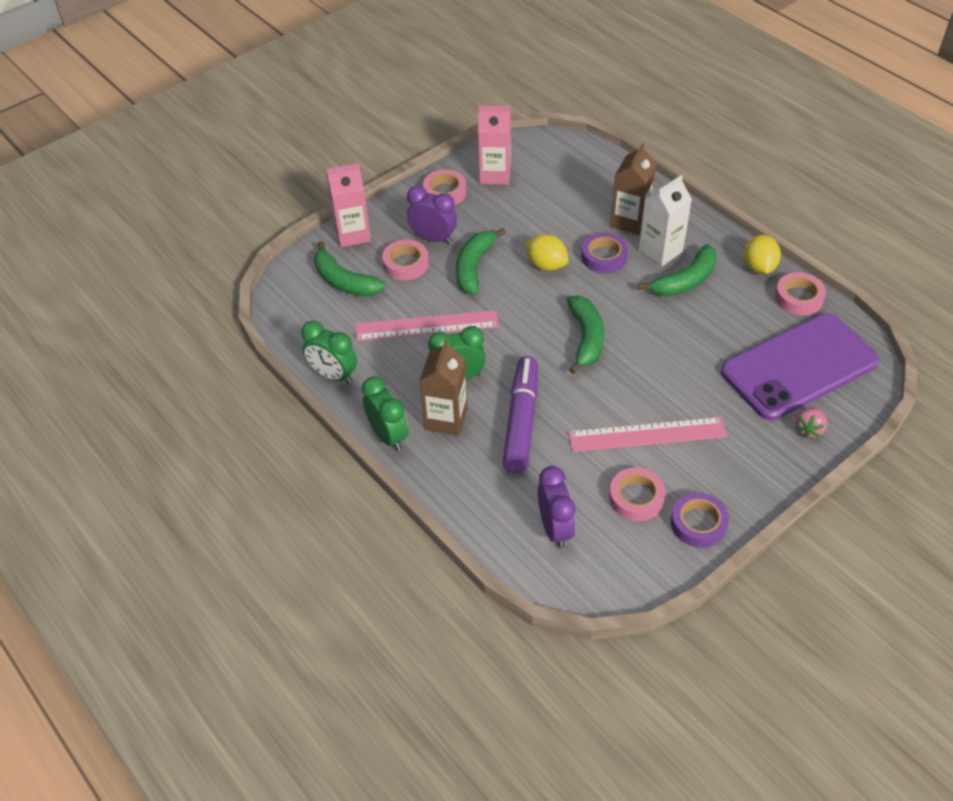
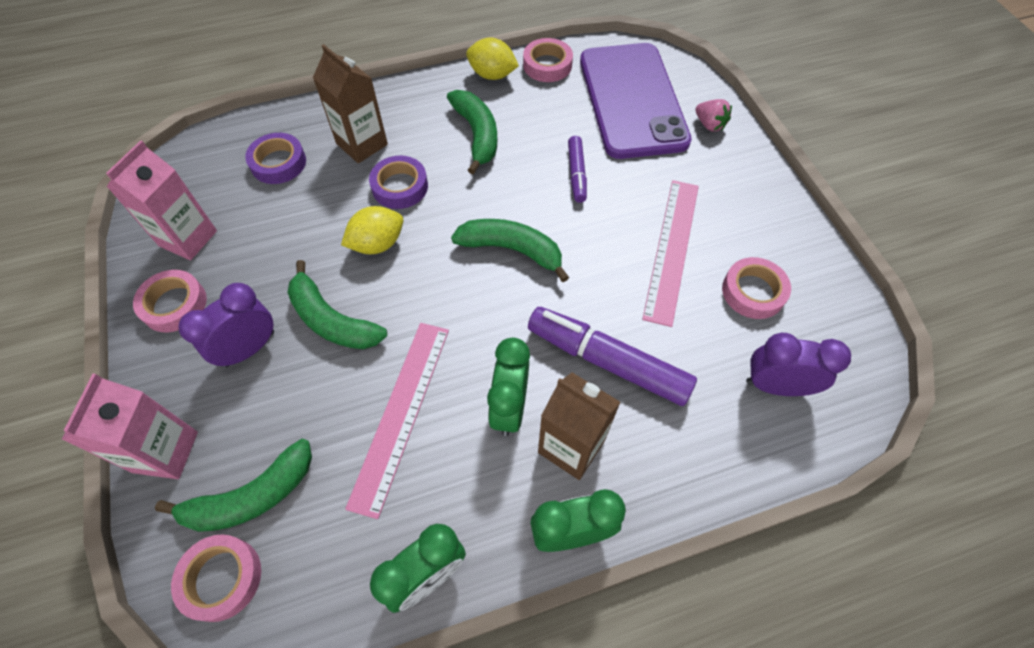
camera: 70 degrees left, 10 degrees up
pink tape [382,240,429,280] -> pink tape moved to [171,534,261,622]
white carton [639,175,692,267] -> none
purple tape [671,492,729,548] -> purple tape moved to [245,133,306,184]
none -> purple marker [568,136,587,203]

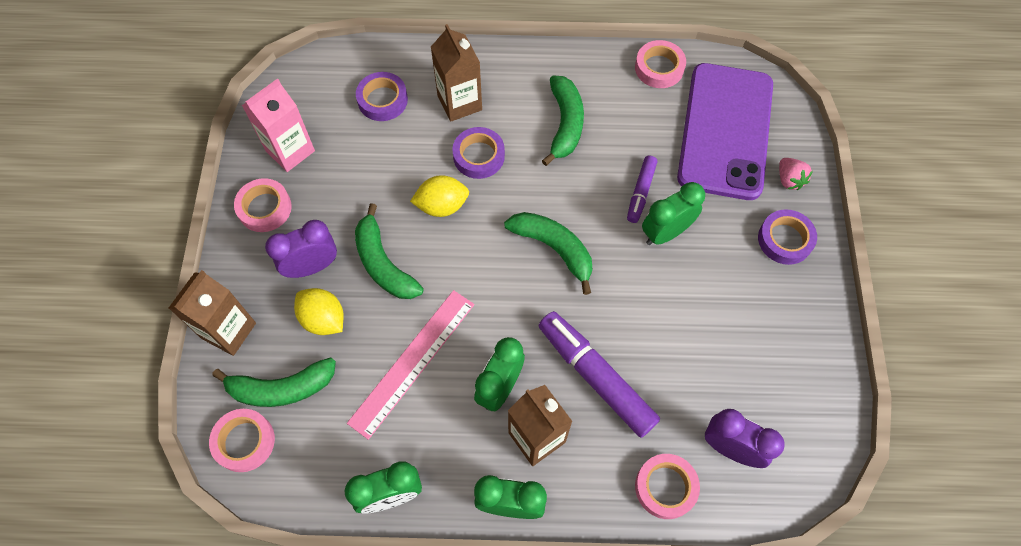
camera: 20 degrees right, 5 degrees up
pink carton [61,373,198,479] -> brown carton [169,270,256,356]
yellow lemon [466,38,519,80] -> yellow lemon moved to [294,288,343,335]
pink ruler [642,180,699,327] -> none
pink tape [722,257,791,319] -> pink tape moved to [635,454,700,519]
none -> green clock [642,182,705,245]
none -> purple tape [758,209,817,265]

